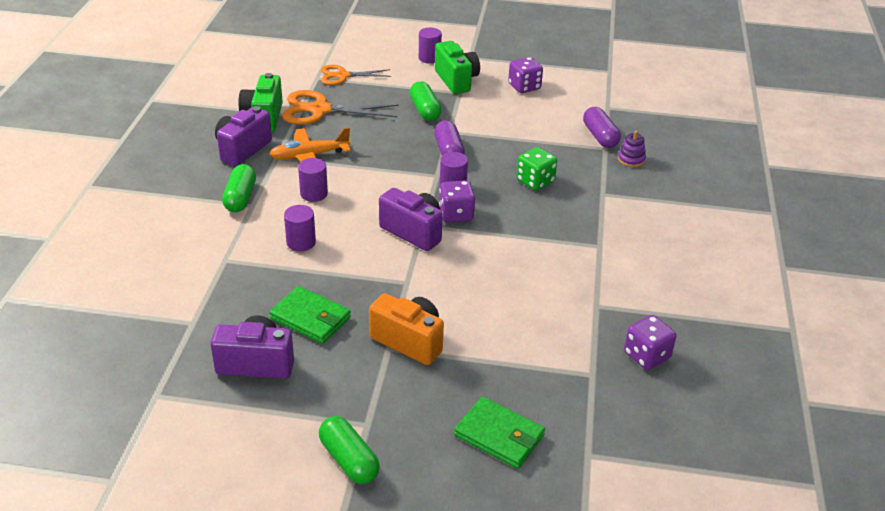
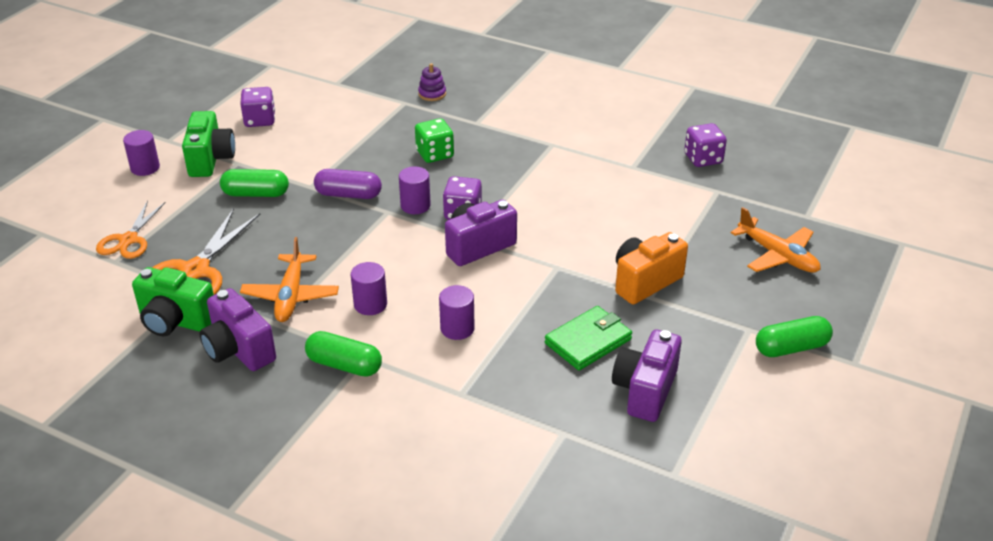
camera: 70 degrees left, 0 degrees up
green camera [435,41,480,94] -> green camera turned 90 degrees clockwise [182,111,235,177]
green wallet [454,397,545,469] -> orange plane [731,207,820,273]
purple capsule [583,107,621,148] -> none

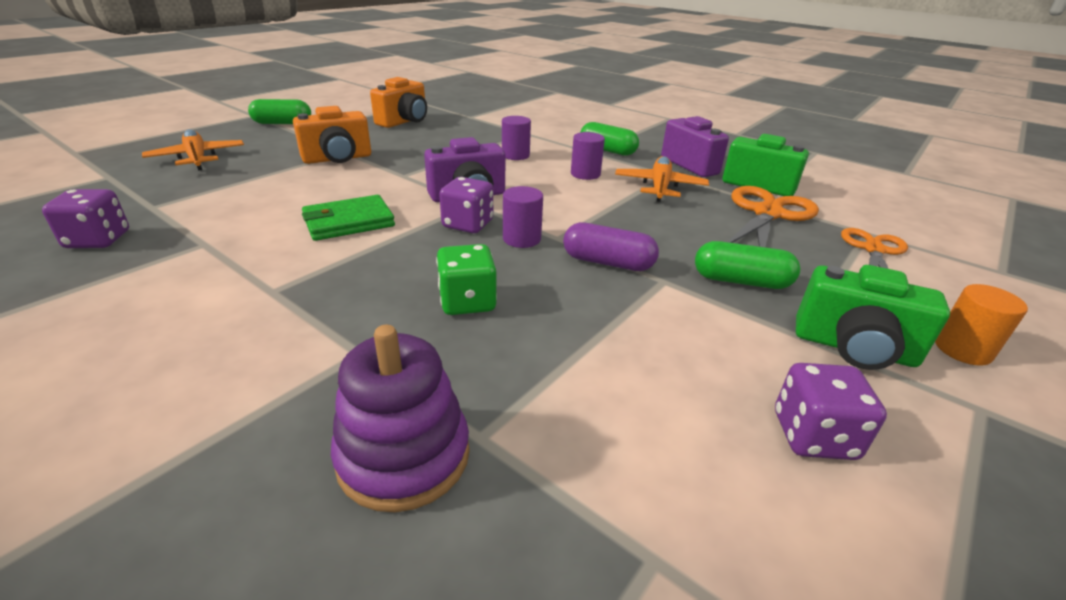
camera: 170 degrees left, 5 degrees down
purple cylinder [123,130,160,176] -> orange cylinder [935,284,1028,366]
green camera [182,111,235,177] -> green camera turned 75 degrees counterclockwise [796,265,950,370]
purple stacking toy [418,63,446,101] -> purple stacking toy [331,325,470,512], size x1.86
green wallet [545,306,632,371] -> green wallet moved to [302,195,395,241]
purple camera [612,330,682,422] -> orange camera [370,77,427,128]

